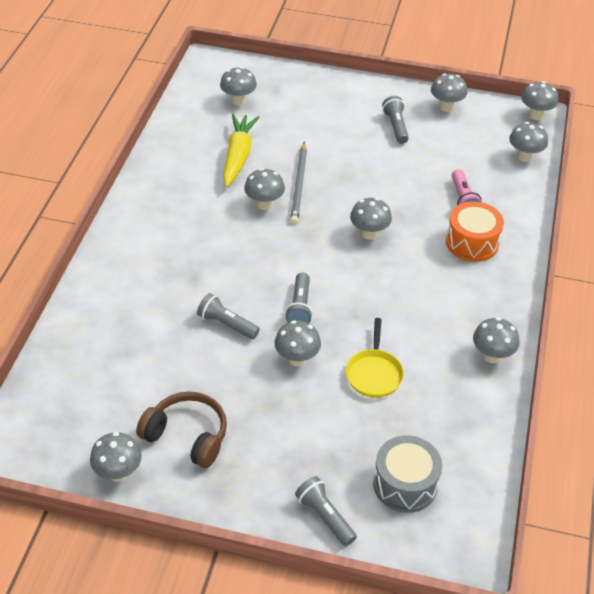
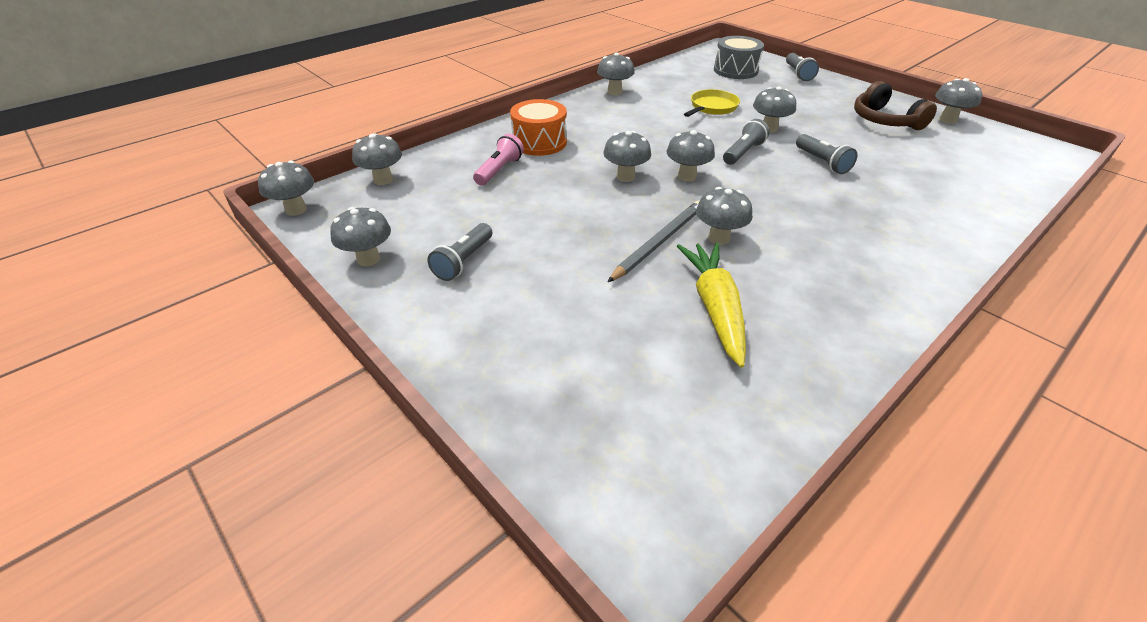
camera: 145 degrees left, 5 degrees down
grey mushroom [220,67,257,105] -> grey mushroom moved to [666,130,715,181]
yellow carrot [223,114,260,187] -> yellow carrot turned 135 degrees clockwise [677,243,746,368]

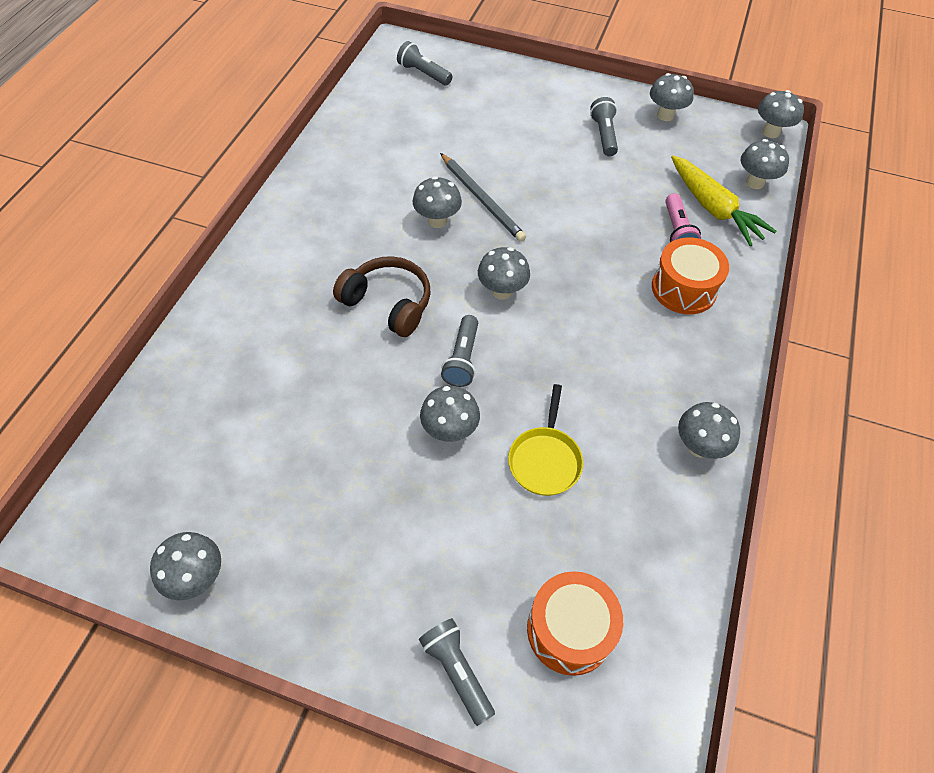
camera: 150 degrees right, 15 degrees up
grey mushroom [603,131,651,182] -> none
grey pencil [608,201,700,282] -> grey pencil turned 45 degrees counterclockwise [440,153,526,242]
yellow carrot [677,243,746,368] -> yellow carrot moved to [671,155,777,246]
grey drum [714,36,764,79] -> orange drum [527,571,623,676]
grey flashlight [796,134,857,174] -> grey flashlight moved to [397,41,453,86]
brown headphones [854,81,937,130] -> brown headphones moved to [333,256,431,337]

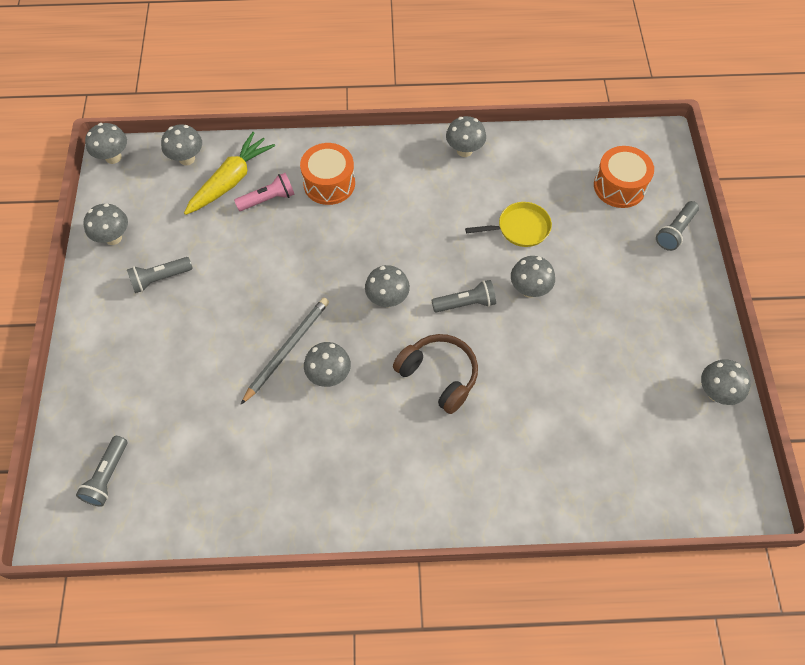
camera: 110 degrees left, 5 degrees up
brown headphones [333,256,431,337] -> brown headphones turned 120 degrees clockwise [393,334,478,414]

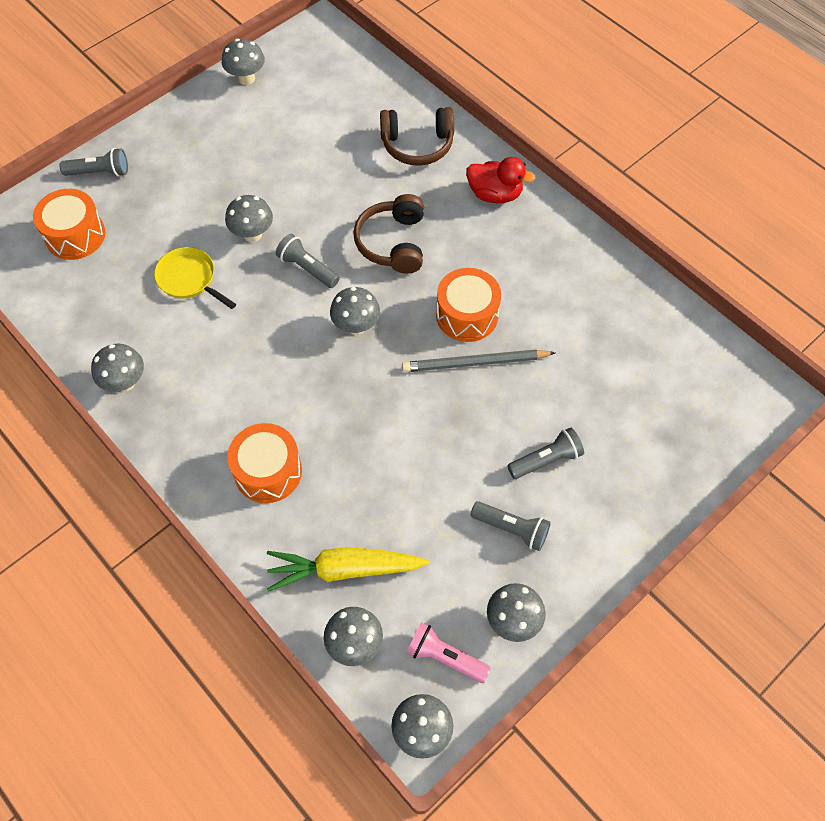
camera: 130 degrees left, 0 degrees up
grey flashlight [76,436,127,507] -> grey flashlight moved to [507,427,584,479]
pink flashlight [234,173,295,211] -> pink flashlight moved to [406,622,491,683]
grey mushroom [304,342,351,387] -> orange drum [436,268,501,342]
none -> brown headphones [380,107,454,166]
none -> red duck [466,157,536,203]

